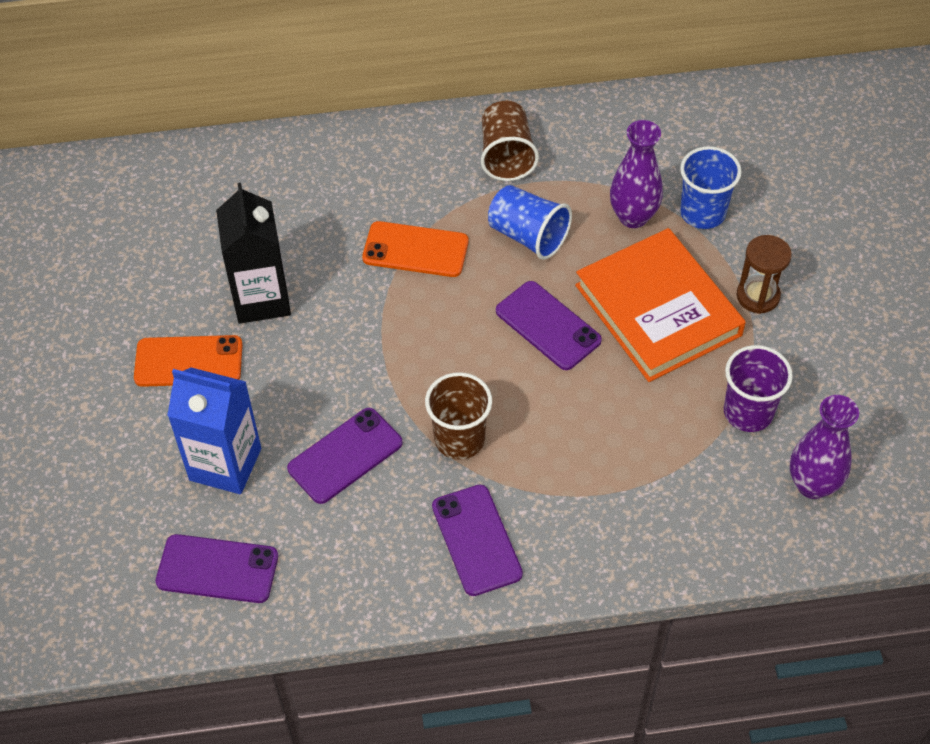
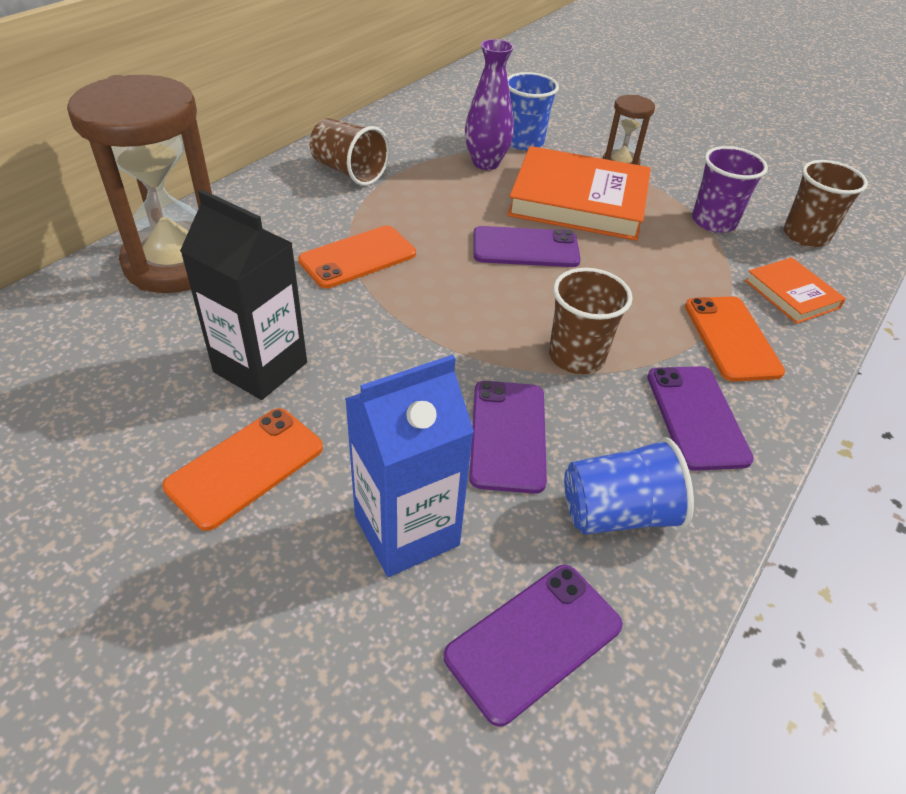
camera: 50 degrees left, 10 degrees down
purple phone [432,485,523,596] -> purple phone turned 60 degrees clockwise [647,366,754,471]
blue cup [488,185,572,260] -> blue cup moved to [564,437,694,535]
purple vase [790,395,859,499] -> brown cup [784,160,868,247]
none -> brown hourglass [67,75,212,293]
none -> orange phone [685,296,785,382]
none -> orange book [744,257,846,324]

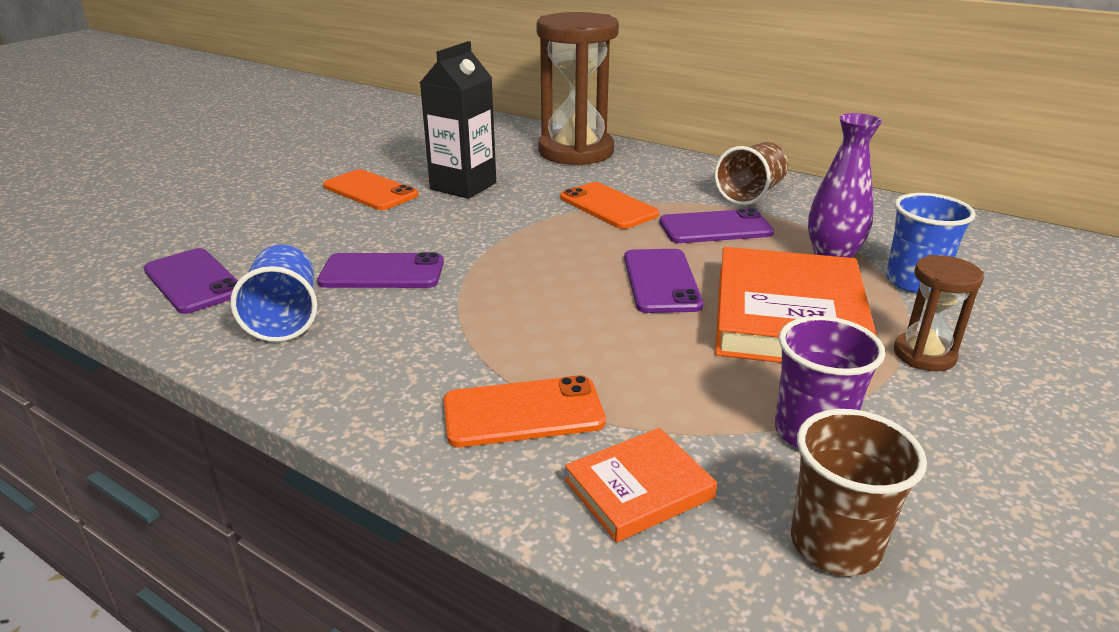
camera: 90 degrees right, 15 degrees down
blue carton [345,354,474,577] -> none
brown cup [549,268,633,374] -> none
purple phone [647,366,754,471] -> purple phone moved to [659,208,774,243]

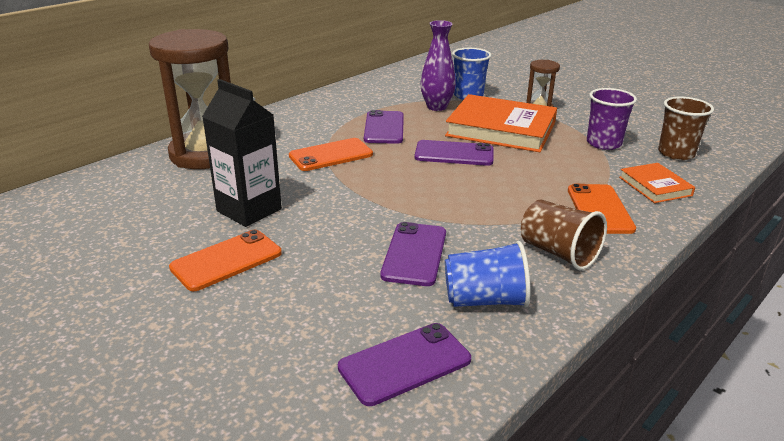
camera: 80 degrees left, 0 degrees up
brown cup [714,142,788,205] -> brown cup moved to [521,199,607,270]

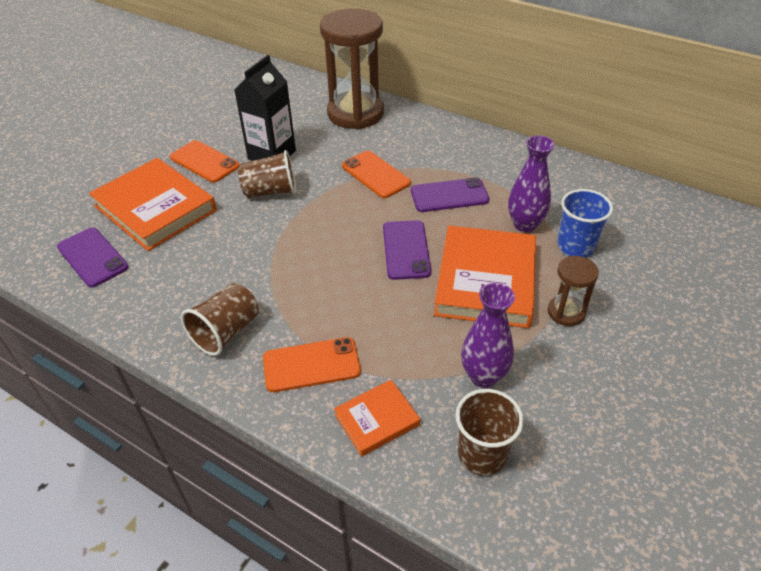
camera: 80 degrees right, 15 degrees up
purple phone [380,222,446,286] -> none
blue cup [445,241,530,308] -> none
purple cup [587,88,637,150] -> purple vase [461,283,515,388]
none -> orange book [89,158,217,251]
none -> brown cup [238,150,296,198]

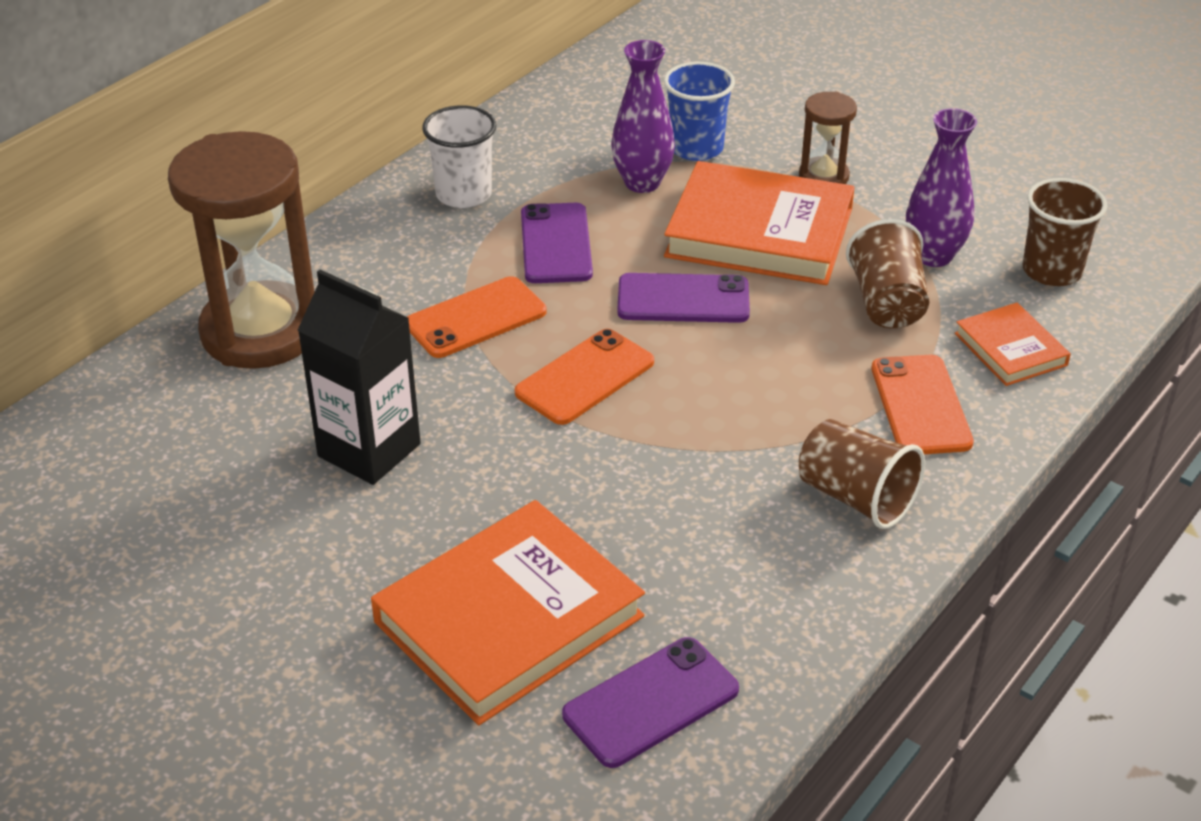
camera: 85 degrees left, 5 degrees down
orange phone [170,140,240,183] -> orange phone moved to [515,329,654,425]
brown cup [238,150,296,198] -> brown cup moved to [846,219,929,328]
none -> white cup [422,105,496,208]

